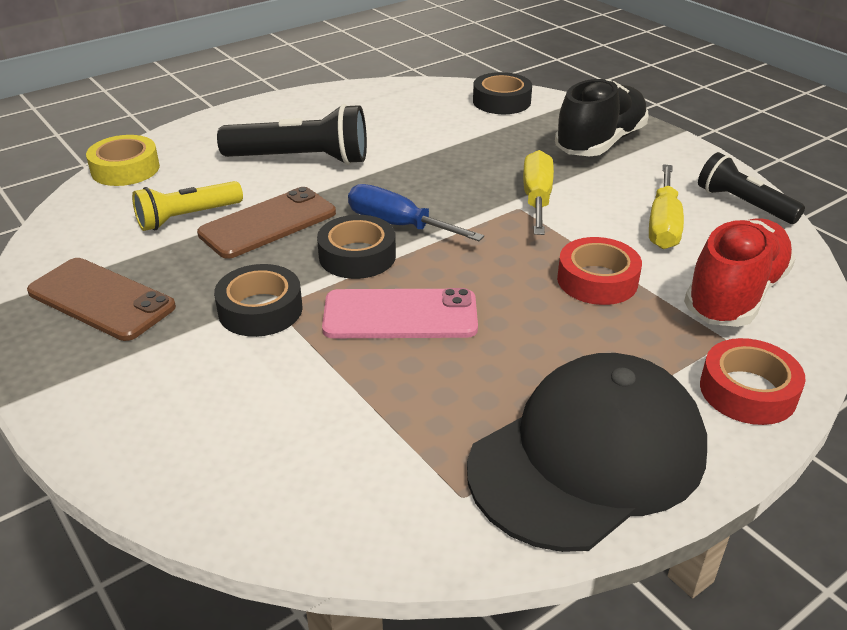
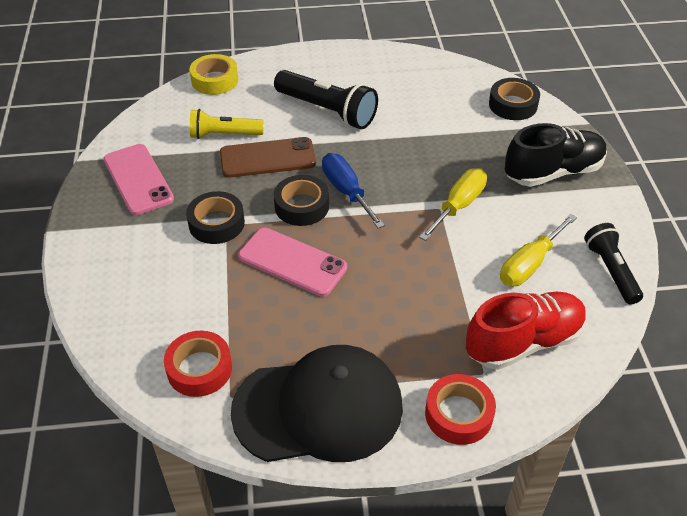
camera: 30 degrees right, 10 degrees up
brown phone [27,258,176,341] -> pink phone [104,144,174,215]
red tape [557,237,642,305] -> red tape moved to [164,330,232,397]

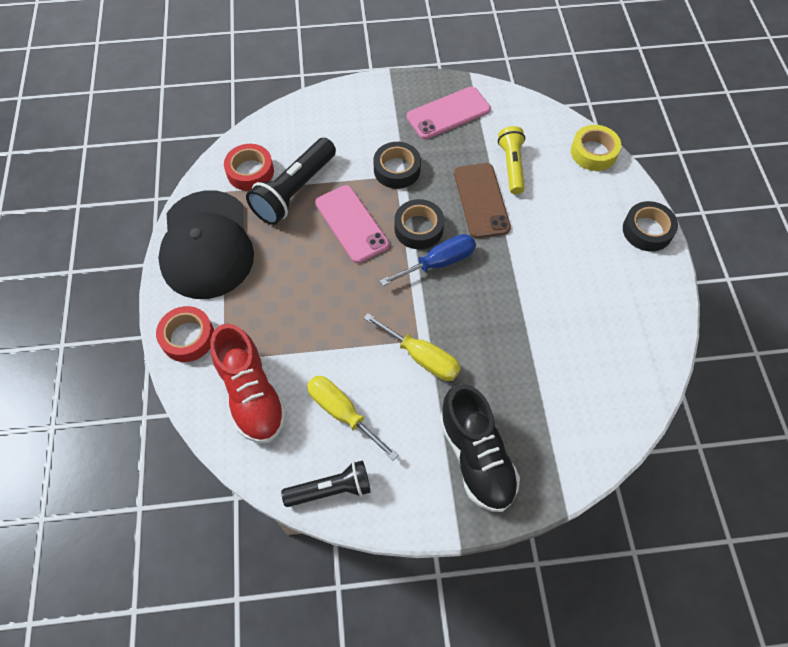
camera: 90 degrees right, 15 degrees up
pink phone [238,228,347,297] -> pink phone turned 60 degrees counterclockwise [315,185,389,263]
black flashlight [274,70,378,129] -> black flashlight moved to [246,138,336,225]
black tape [489,78,540,120] -> black tape moved to [623,201,678,252]

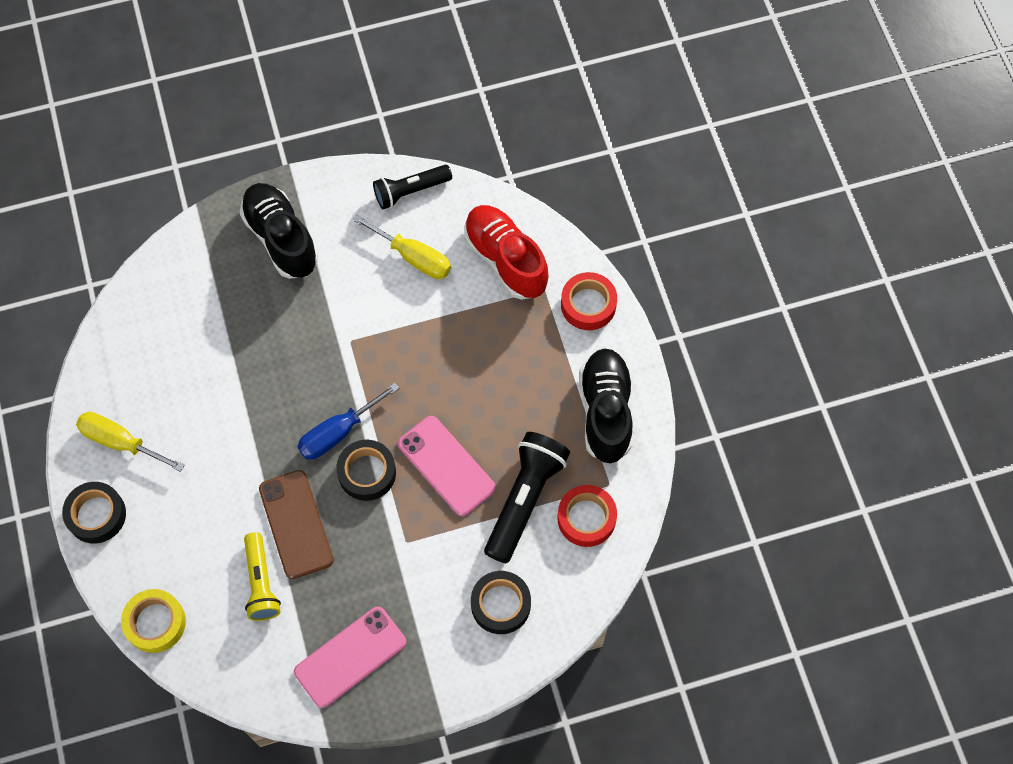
camera: 170 degrees right, 5 degrees up
black cap [158,190,254,299] -> black shoe [579,349,633,463]
yellow screwdriver [364,313,461,381] -> yellow screwdriver moved to [76,412,185,472]
black tape [373,142,421,189] -> black tape moved to [471,571,531,634]

